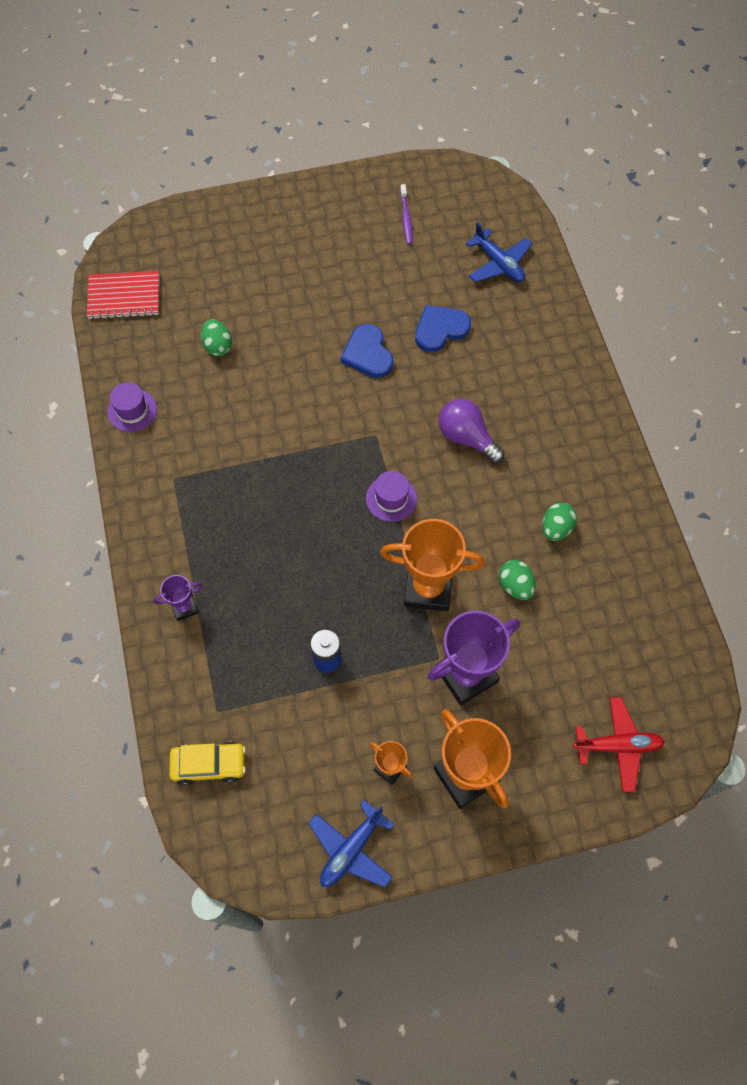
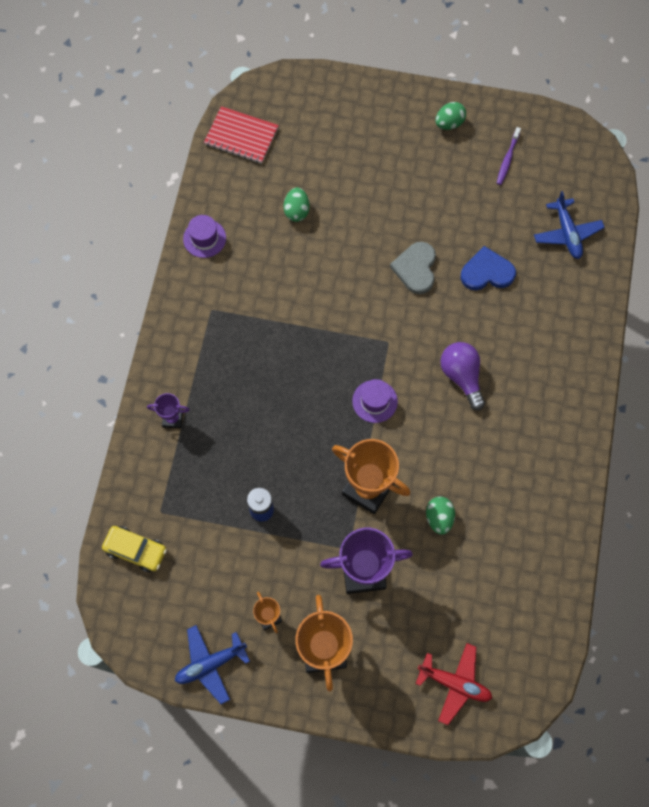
camera: 25 degrees right, 5 degrees up
blue heart [340,324,394,378] -> grey heart [390,242,436,294]
green egg [542,503,577,541] -> green egg moved to [435,102,466,130]

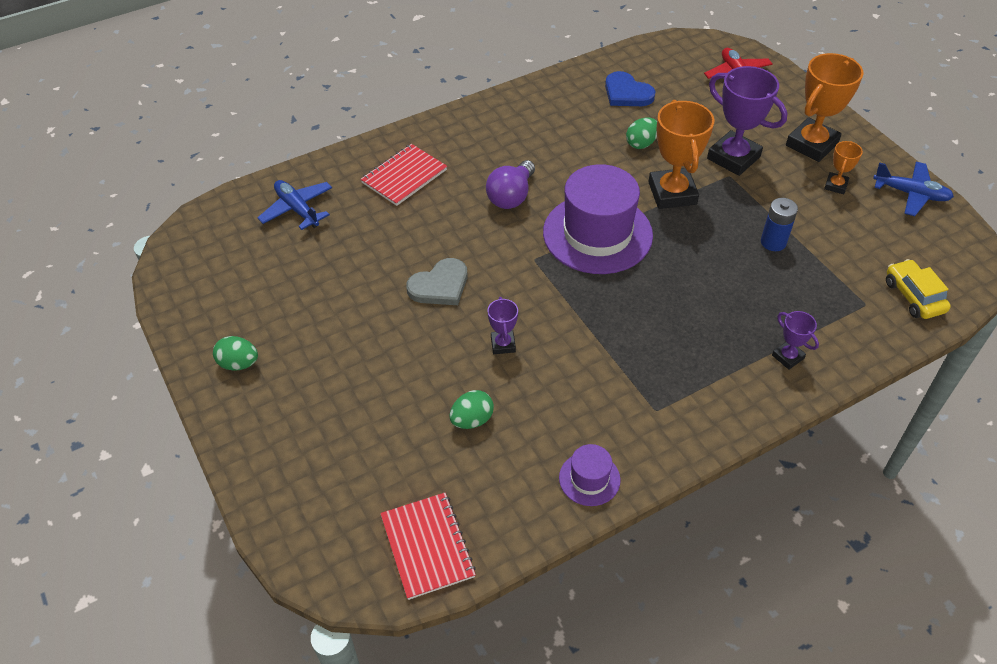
camera: 130 degrees left, 20 degrees down
purple hat [352,379,398,423] -> purple hat [543,164,653,274], size x2.18
blue heart [460,246,516,291] -> blue heart moved to [605,71,655,106]
purple toothbrush [497,127,521,185] -> none
blue plane [534,191,605,259] -> blue plane turned 75 degrees counterclockwise [257,180,332,230]
none -> red notebook [361,144,447,206]
none -> purple trophy [488,297,518,354]

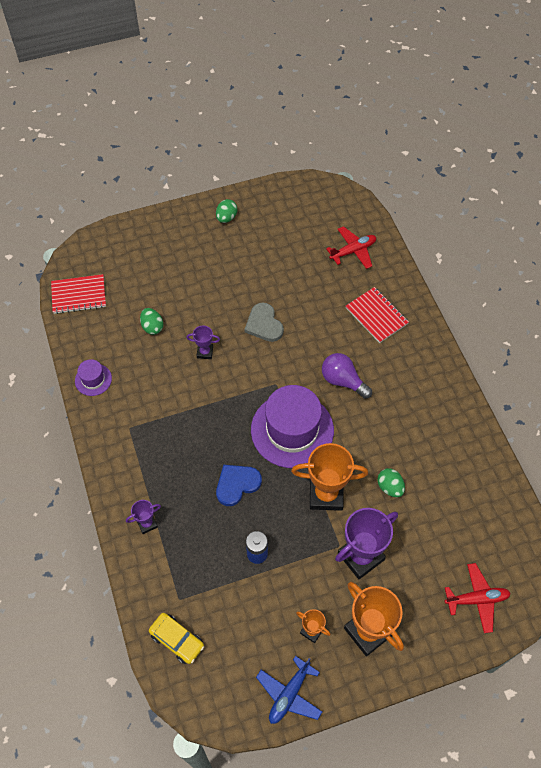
camera: 100 degrees right, 10 degrees up
blue plane [257,180,332,230] -> red plane [326,226,376,269]
blue heart [605,71,655,106] -> blue heart moved to [216,465,262,506]
yellow car [886,259,951,319] -> yellow car turned 45 degrees clockwise [149,613,204,664]

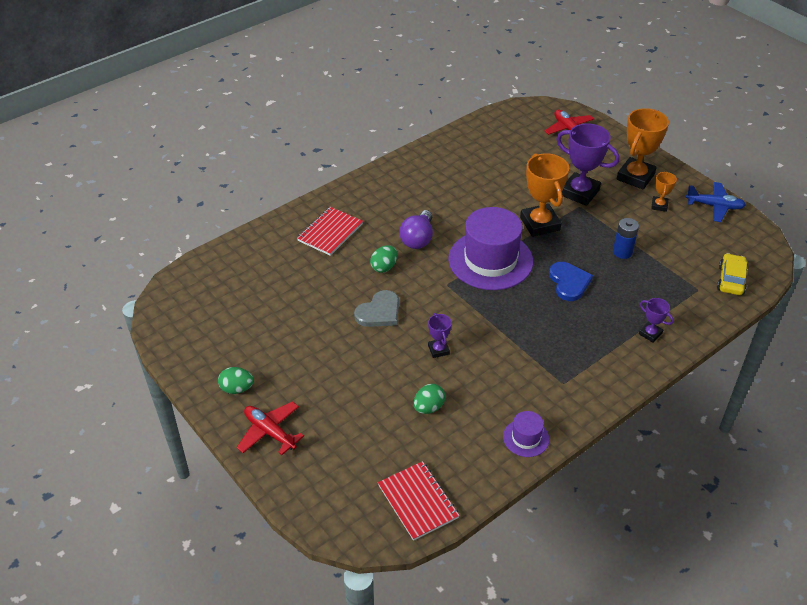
camera: 110 degrees left, 15 degrees down
blue heart [216,465,262,506] -> blue heart turned 135 degrees counterclockwise [549,262,593,301]
red plane [326,226,376,269] -> red plane moved to [236,401,304,455]
green egg [377,468,405,497] -> green egg moved to [370,245,397,273]

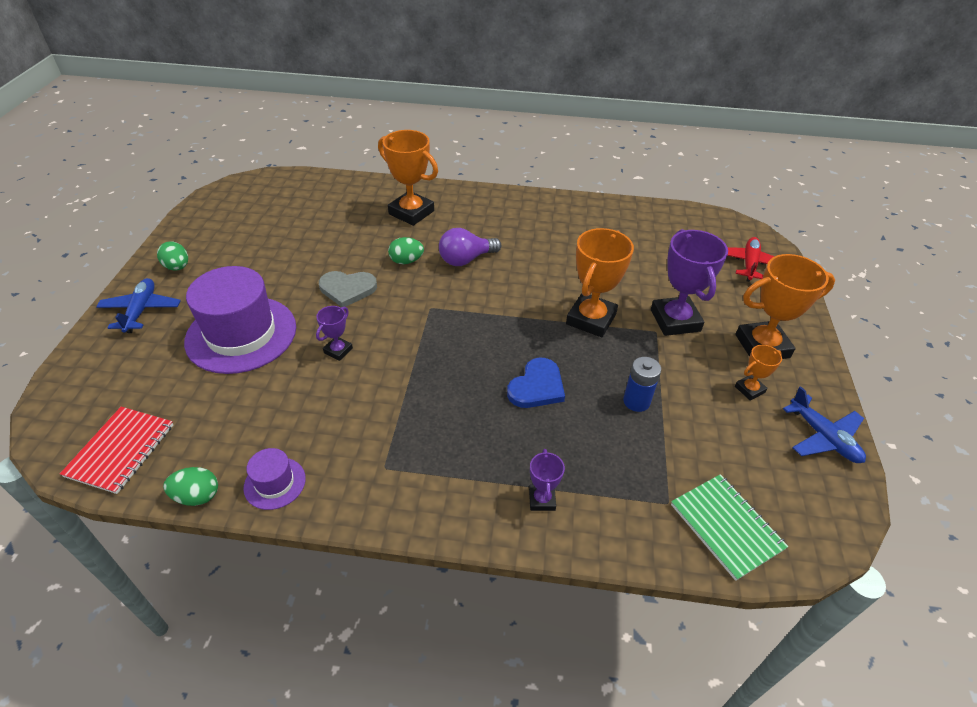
camera: 45 degrees right, 0 degrees up
red plane [236,401,304,455] -> blue plane [96,278,181,333]
red notebook [297,207,363,256] -> orange trophy [378,130,438,226]
green egg [414,384,445,414] -> green egg moved to [163,467,218,506]
purple hat [448,207,533,290] -> purple hat moved to [184,266,296,374]
yellow car [717,253,748,295] -> green notebook [671,474,788,581]

